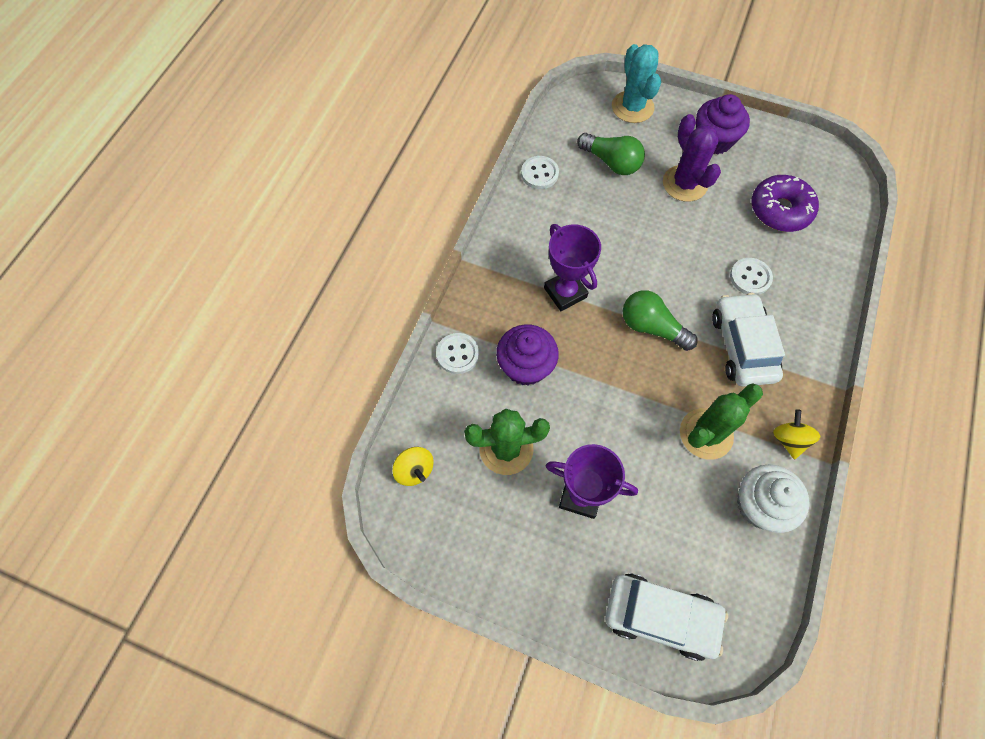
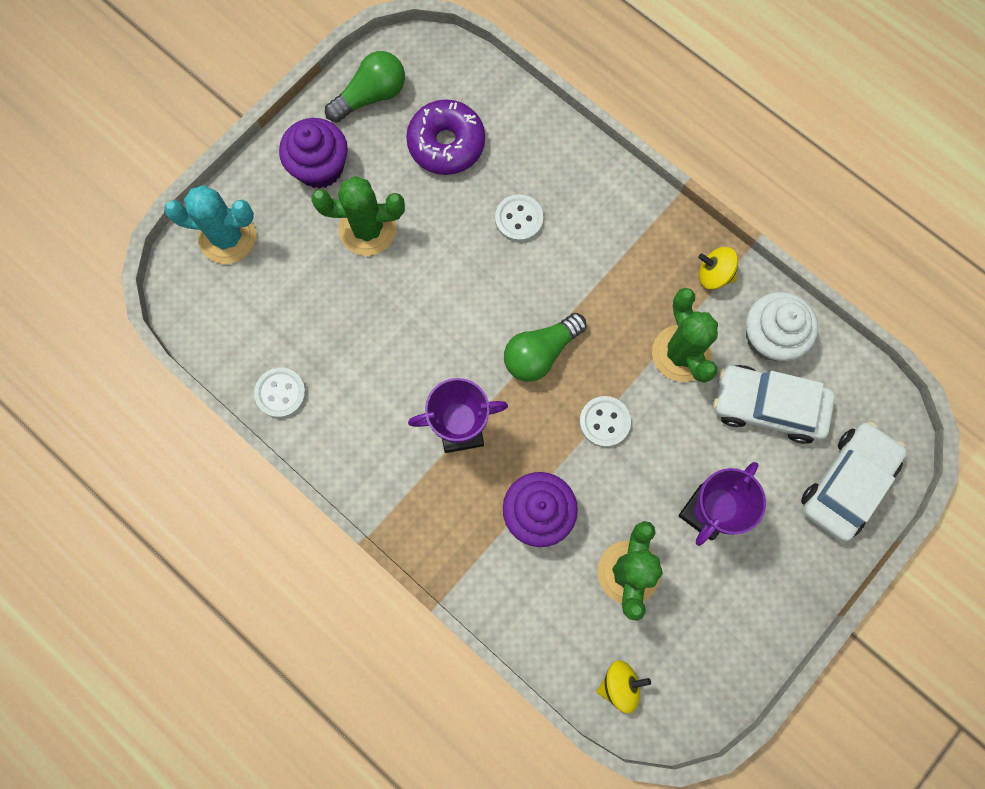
camera: 70 degrees left, 10 degrees up
white button [436,333,479,374] -> white button moved to [579,396,631,447]
green light bulb [577,133,645,175] -> green light bulb moved to [325,51,405,123]
purple cactus [663,114,721,202] -> green cactus [312,176,405,256]
white car [712,293,785,387] -> white car moved to [713,365,835,444]

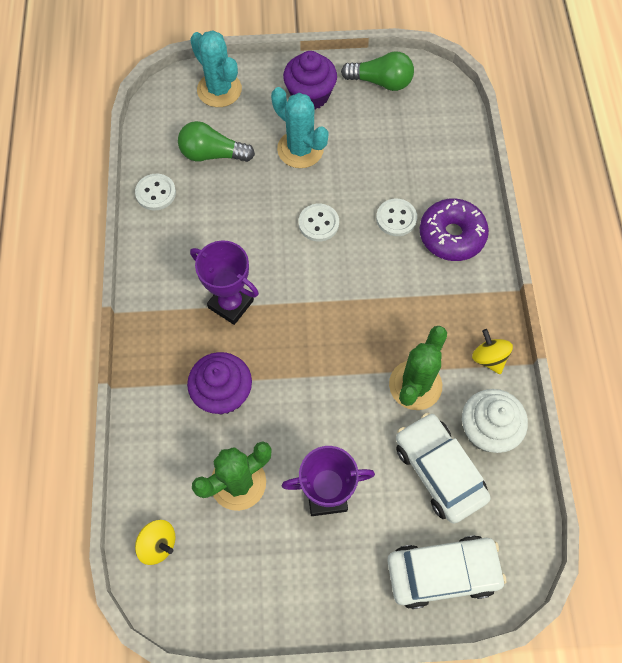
camera: 45 degrees right, 10 degrees down
green cactus [312,176,405,256] -> turquoise cactus [271,87,329,168]
purple donut [406,99,485,175] -> purple donut moved to [420,198,489,261]
green light bulb [504,313,587,382] -> green light bulb moved to [178,121,255,162]
white button [579,396,631,447] -> white button moved to [299,204,339,242]

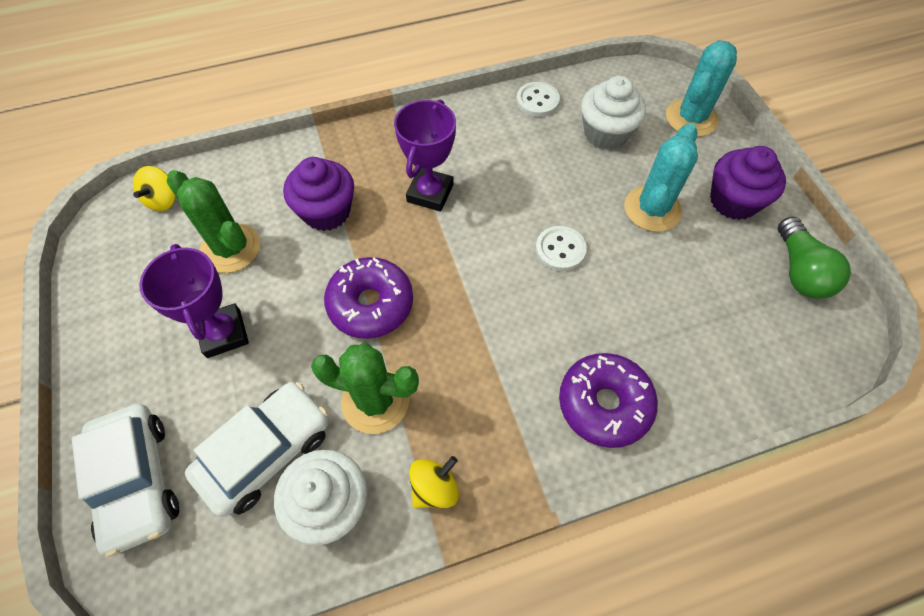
camera: 75 degrees right, 5 degrees down
green light bulb [178,121,255,162] -> white cupcake [581,76,646,150]
white button [376,199,417,236] -> none
none -> purple donut [324,257,413,339]

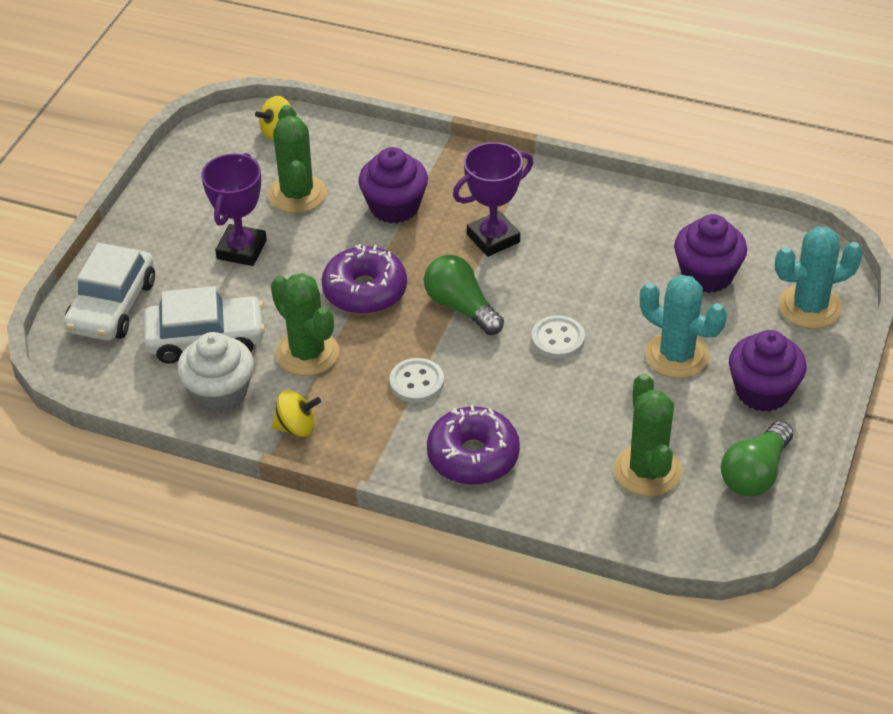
camera: 40 degrees right, 15 degrees down
white button [516,82,560,117] -> white button moved to [390,358,444,403]
white cupcake [581,76,646,150] -> purple cupcake [674,214,747,293]
turquoise cactus [624,123,698,232] -> turquoise cactus turned 60 degrees clockwise [640,275,727,378]
none -> green light bulb [424,255,504,335]
none -> green cactus [614,373,682,496]

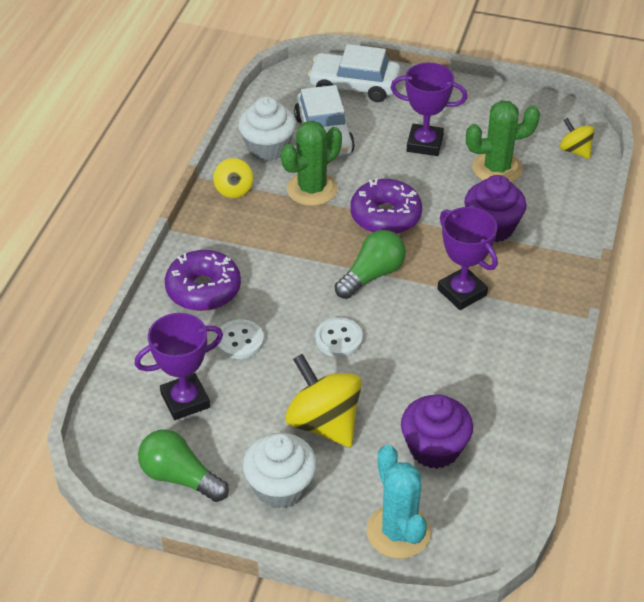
camera: 85 degrees right, 0 degrees up
white button [390,358,444,403] -> white button moved to [216,319,264,359]
green cactus [614,373,682,496] -> purple trophy [134,313,223,420]
turquoise cactus [640,275,727,378] -> yellow spinning top [285,354,362,447]
purple cupcake [729,330,807,412] -> white cupcake [243,433,317,509]

